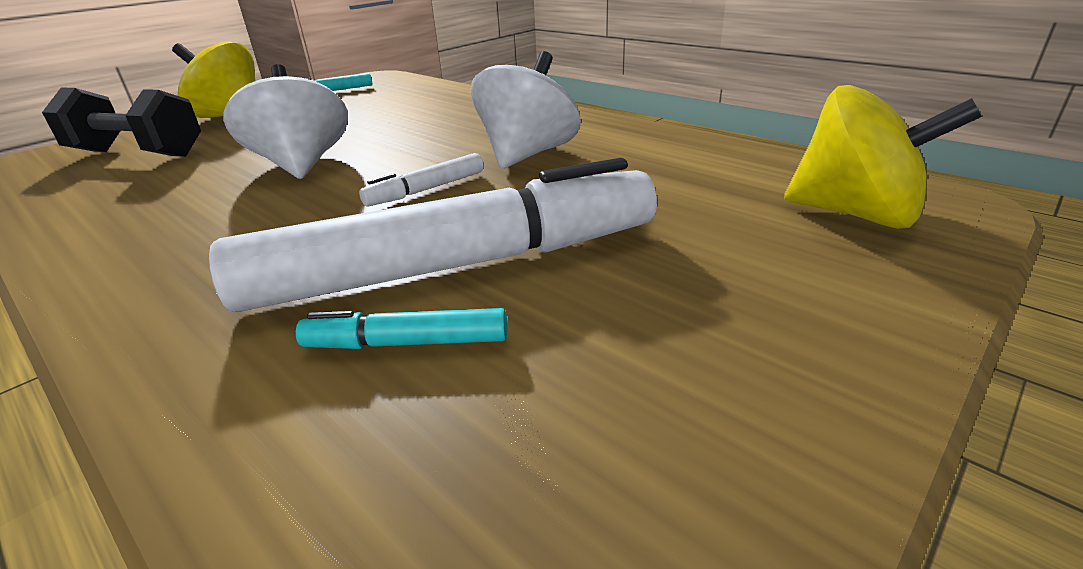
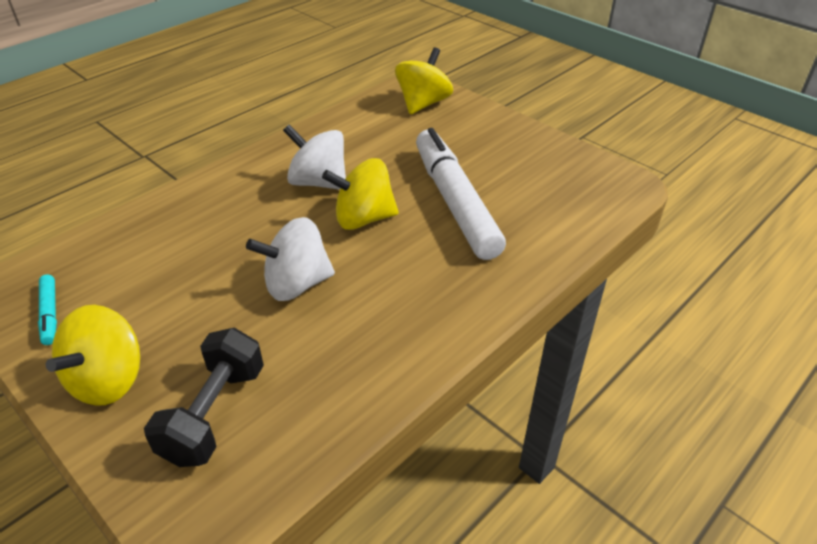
camera: 90 degrees left, 10 degrees up
turquoise marker [296,308,507,349] -> none
white marker [359,153,484,207] -> yellow spinning top [322,158,399,230]

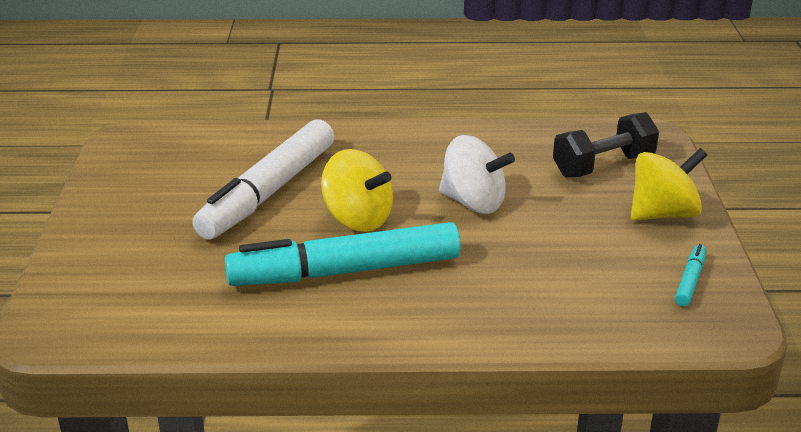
camera: 135 degrees left, 10 degrees down
white spinning top [283,124,346,190] -> turquoise marker [225,222,461,286]
yellow spinning top [395,47,453,114] -> none

